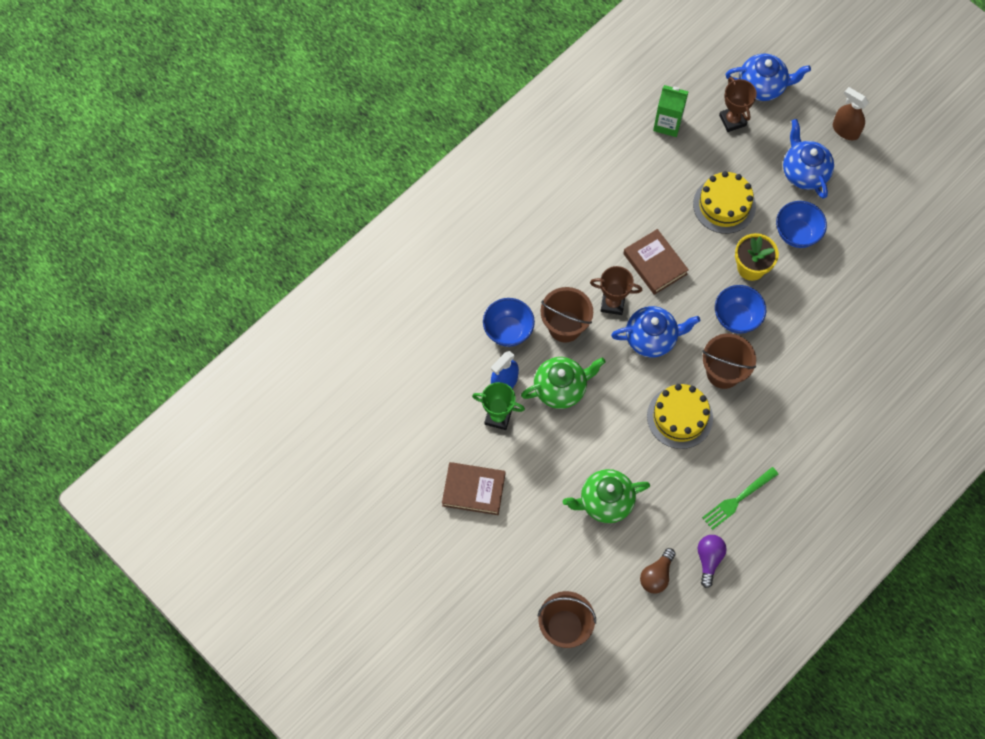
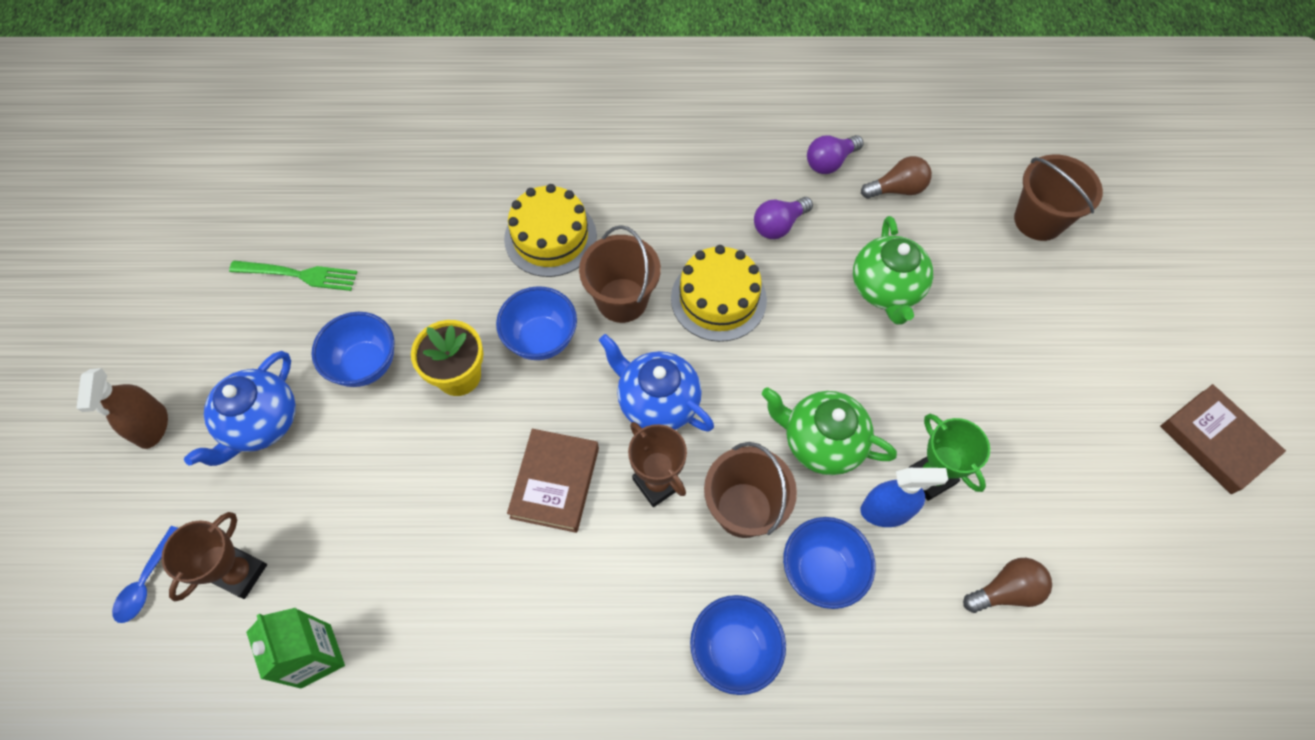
camera: 135 degrees left, 5 degrees down
brown book [442,462,505,515] -> brown book moved to [1160,384,1286,494]
green teapot [563,469,650,523] -> green teapot turned 60 degrees clockwise [853,216,933,325]
yellow cake [693,171,756,234] -> yellow cake moved to [504,184,597,277]
green fork [702,467,778,530] -> green fork moved to [229,261,357,291]
blue teapot [726,54,811,101] -> blue spoon [112,526,178,623]
none -> blue bowl [690,595,786,695]
none -> purple light bulb [754,197,813,239]
none -> brown light bulb [963,558,1052,613]

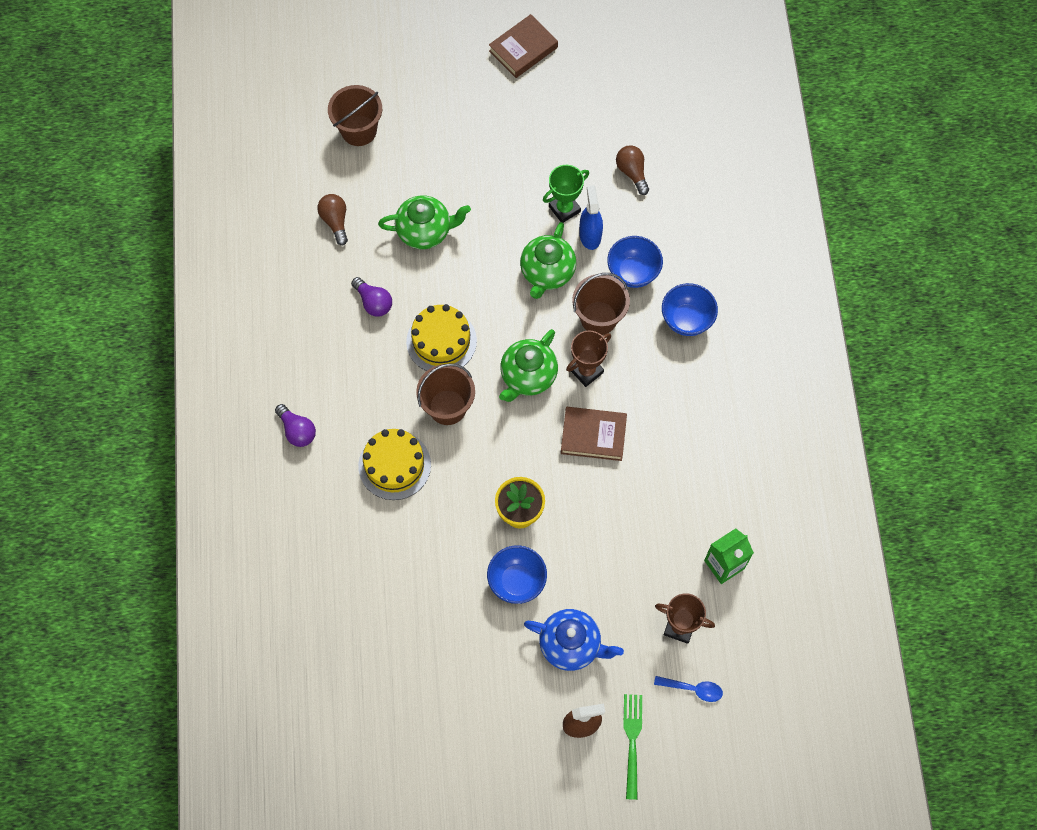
camera: 95 degrees left, 5 degrees up
green fork [229,261,357,291] -> green fork moved to [623,694,642,800]
blue bowl [496,286,577,360] -> none
blue teapot [599,334,714,432] -> green teapot [499,329,558,402]
purple light bulb [807,135,864,174] -> purple light bulb moved to [275,404,316,447]

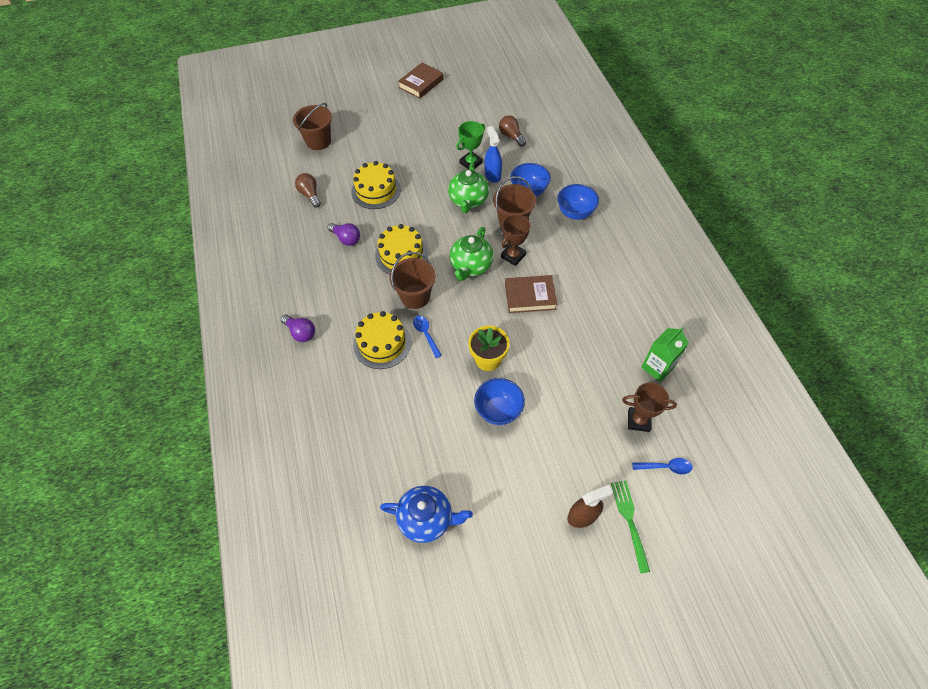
camera: 10 degrees left, 10 degrees down
green teapot [378,195,471,249] -> yellow cake [351,161,401,209]
blue teapot [524,609,624,671] -> blue teapot moved to [380,486,473,543]
none -> blue spoon [413,316,442,358]

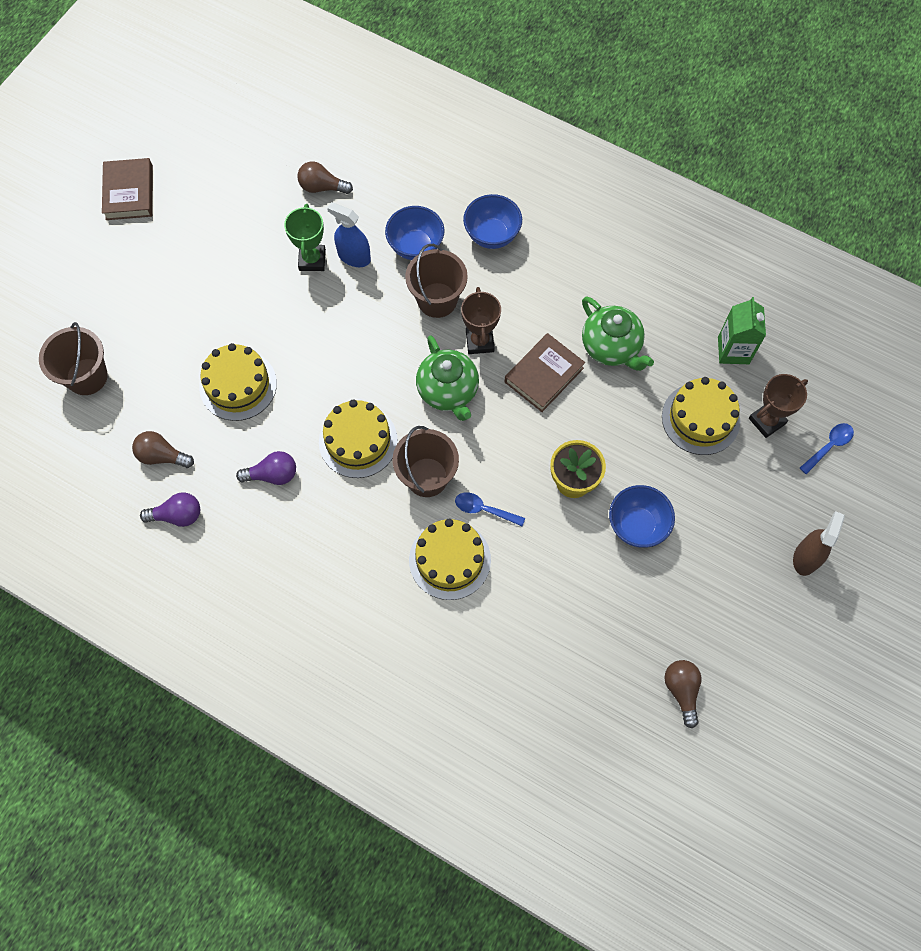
camera: 45 degrees left, 10 degrees up
purple light bulb [281,315,315,342] -> purple light bulb moved to [140,492,200,527]
blue teapot [380,486,473,543] -> brown light bulb [664,660,702,728]
green teapot [448,162,489,213] -> green teapot moved to [582,297,654,371]
green fork [611,480,650,574] -> none
none -> yellow cake [662,377,740,455]

